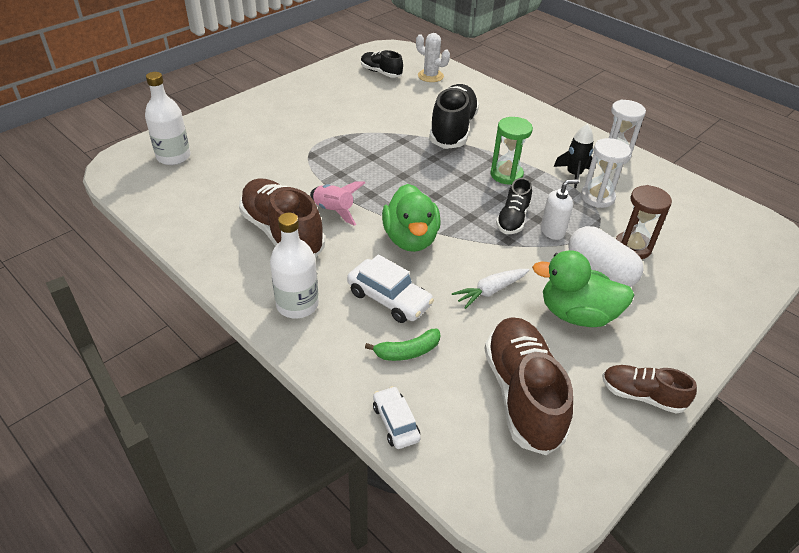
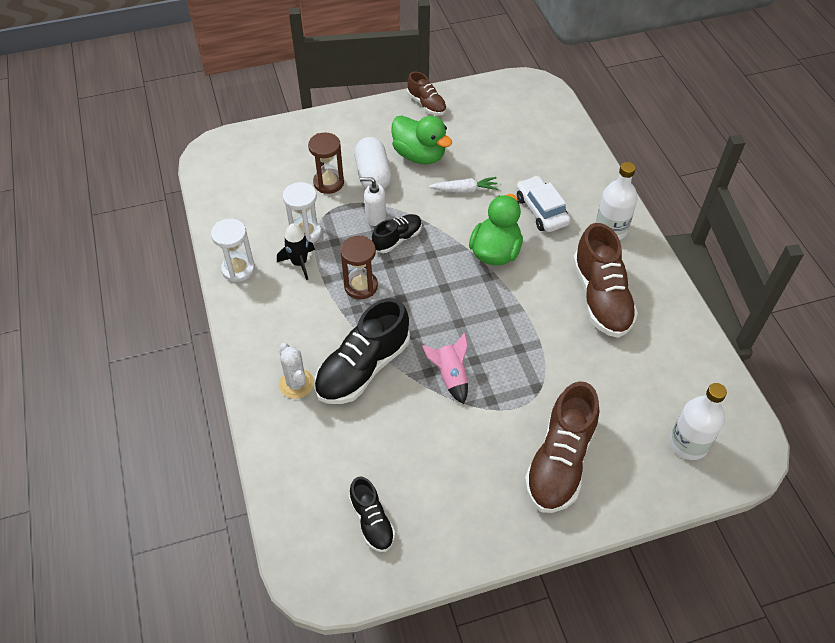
camera: 150 degrees left, 10 degrees up
pink rocket [310,181,365,226] -> pink rocket moved to [422,333,468,404]
green banana [365,329,440,361] -> none
white car [373,386,421,449] -> none
white cactus [416,33,450,82] -> white cactus moved to [279,343,314,399]
brown shoe [484,317,573,455] -> brown shoe moved to [524,381,599,513]
green hourglass [490,117,533,185] -> brown hourglass [340,235,378,299]

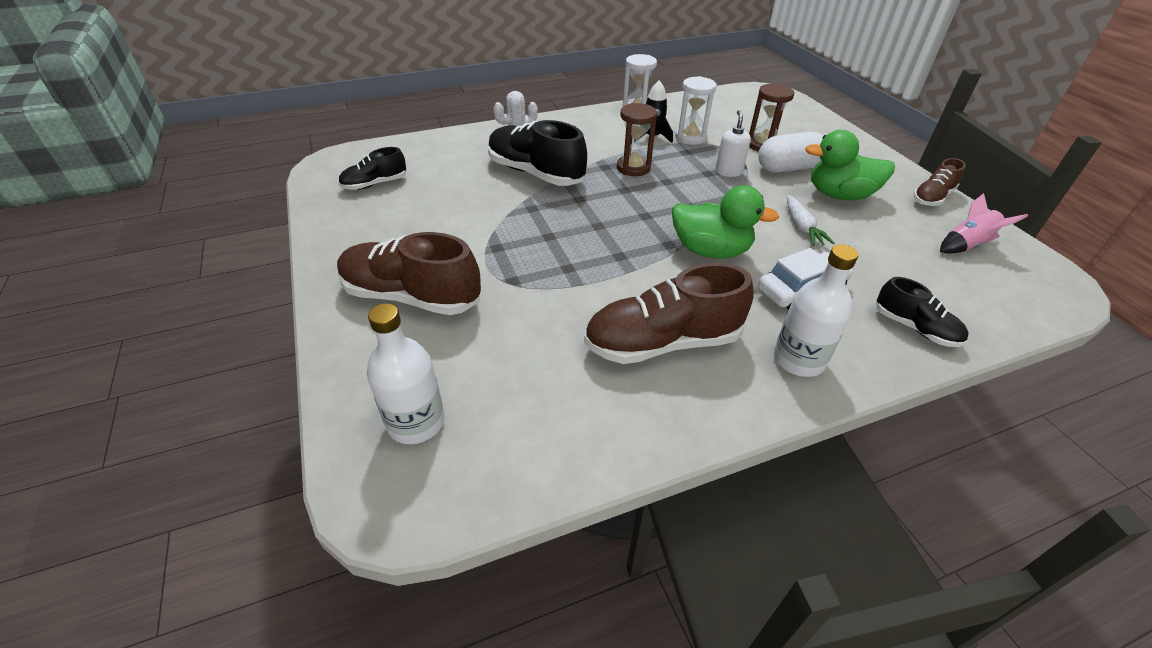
camera: 85 degrees right, 10 degrees down
black shoe [372,214,422,253] -> black shoe moved to [876,277,968,347]
green duck [392,115,452,164] -> green duck turned 60 degrees clockwise [805,130,895,200]
pink rocket [422,333,468,404] -> pink rocket moved to [940,193,1028,254]

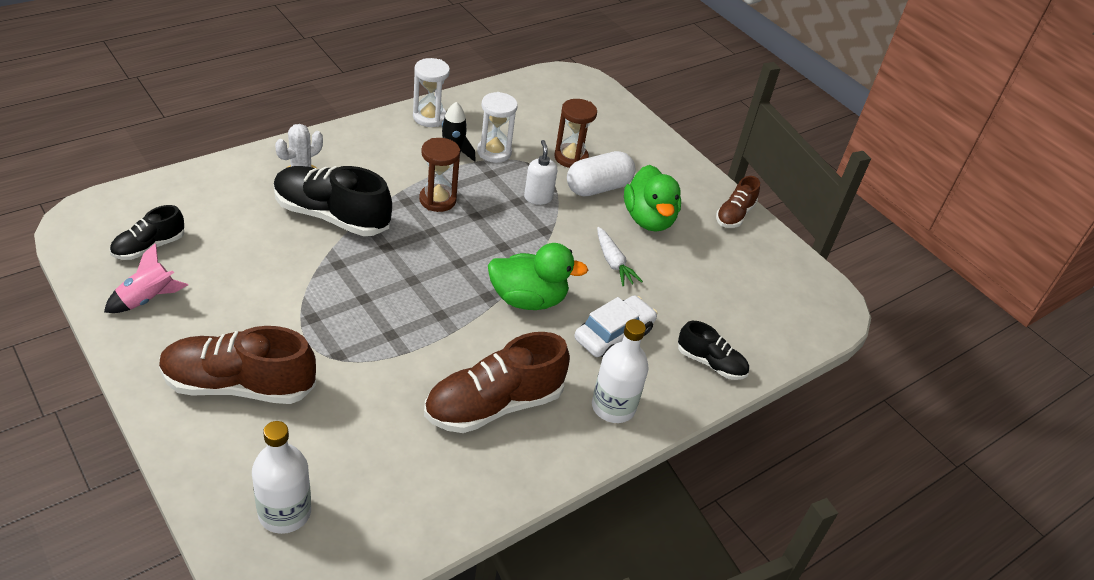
camera: 20 degrees left, 0 degrees up
green duck [805,130,895,200] -> green duck turned 90 degrees counterclockwise [624,165,681,232]
pink rocket [940,193,1028,254] -> pink rocket moved to [104,243,188,313]

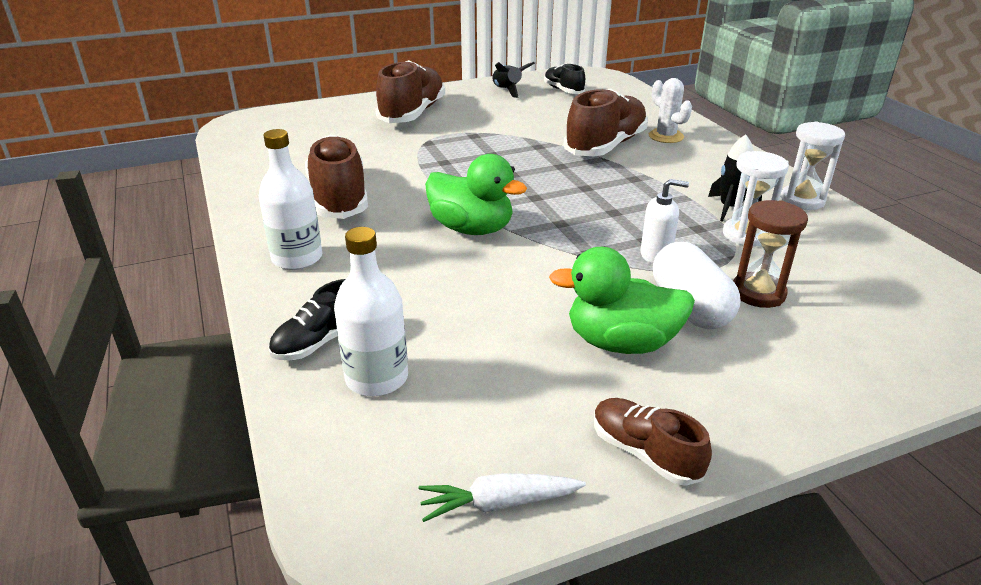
camera: 110 degrees right, 10 degrees down
pink rocket [104,243,188,313] -> black rocket [492,62,535,98]
white bottle [252,421,311,534] -> white bottle moved to [334,227,408,396]
black shoe [274,166,392,236] -> brown shoe [564,89,648,156]
brown hourglass [419,138,460,212] -> none
green duck [488,243,588,310] -> green duck turned 75 degrees counterclockwise [425,154,527,235]
white car [574,295,657,358] -> none
white carrot [597,227,643,287] -> white carrot moved to [419,473,586,522]

